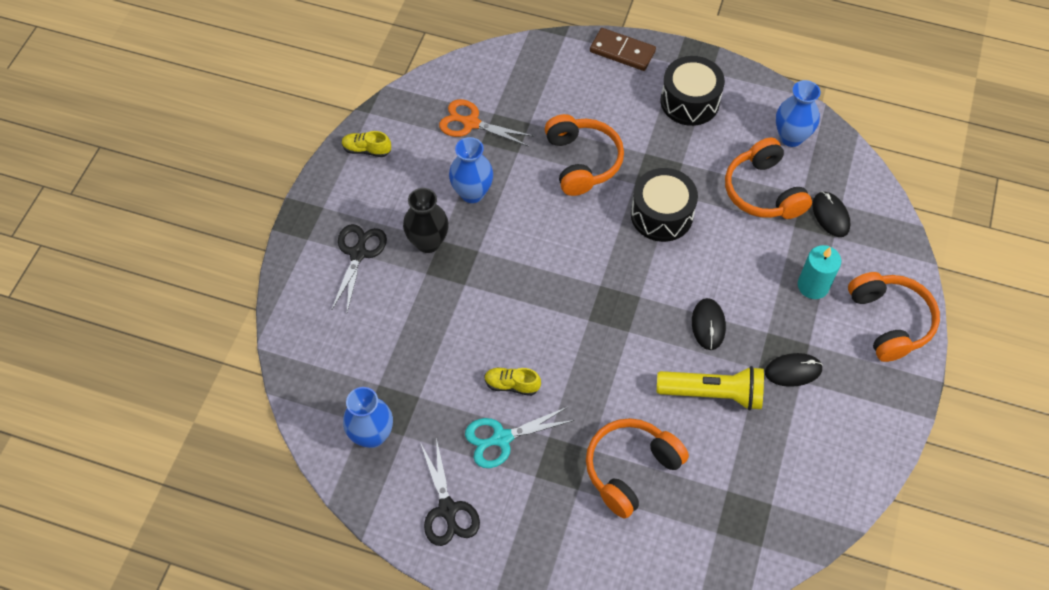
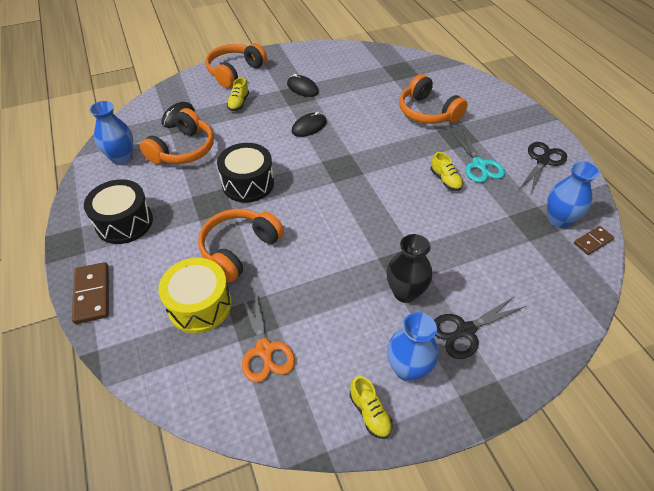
camera: 130 degrees left, 10 degrees down
blue vase [449,137,493,203] -> blue vase moved to [387,312,438,382]
turquoise scissors [465,406,575,468] -> turquoise scissors turned 45 degrees clockwise [452,129,505,183]
orange headphones [586,418,689,519] -> orange headphones turned 45 degrees clockwise [399,74,467,124]
yellow flashlight [657,366,764,410] -> none
turquoise candle [798,245,841,299] -> yellow shoe [227,78,249,111]
none -> yellow drum [158,258,232,333]
none -> brown domino [574,226,614,255]

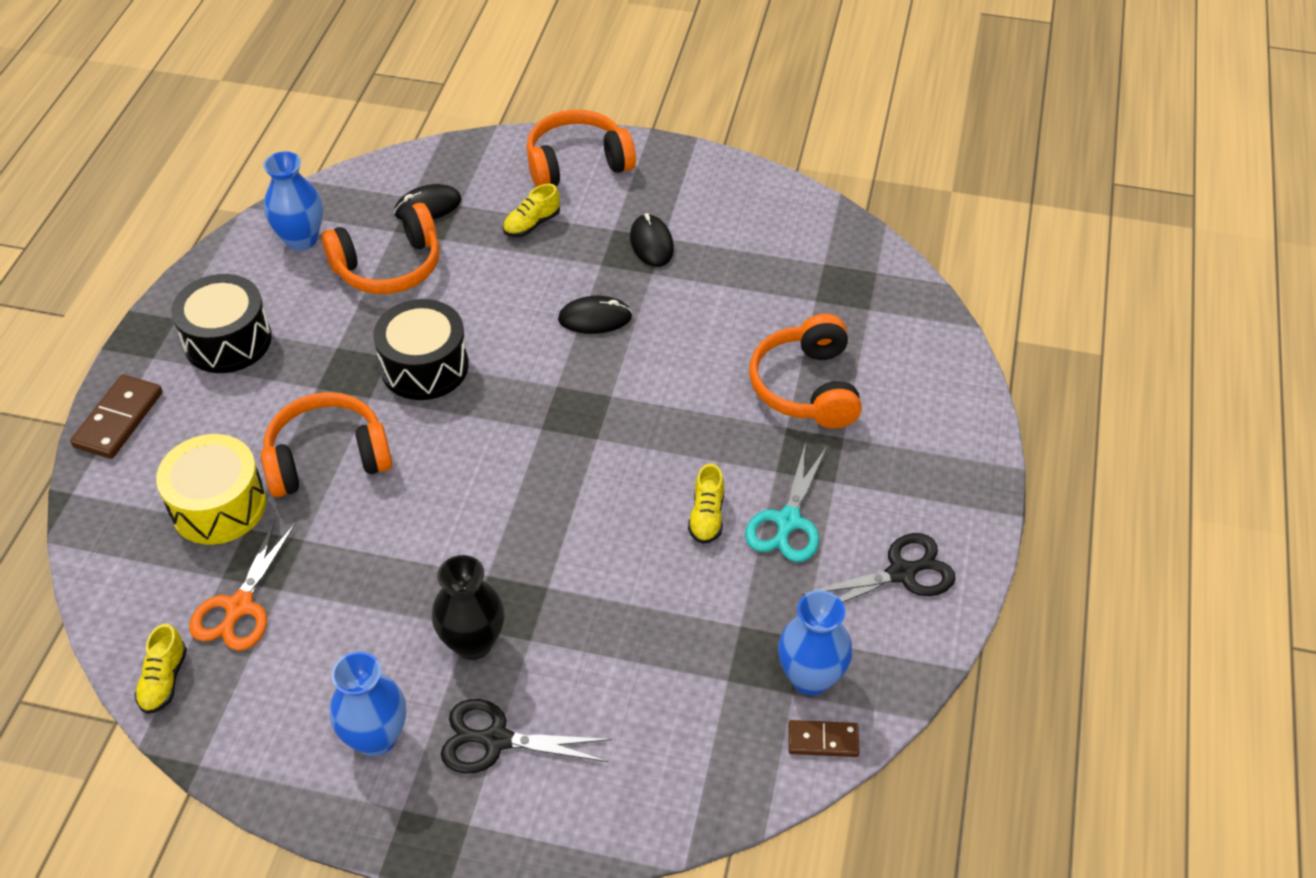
camera: 35 degrees right, 0 degrees up
yellow shoe [349,376,393,439] -> yellow shoe moved to [134,624,187,714]

